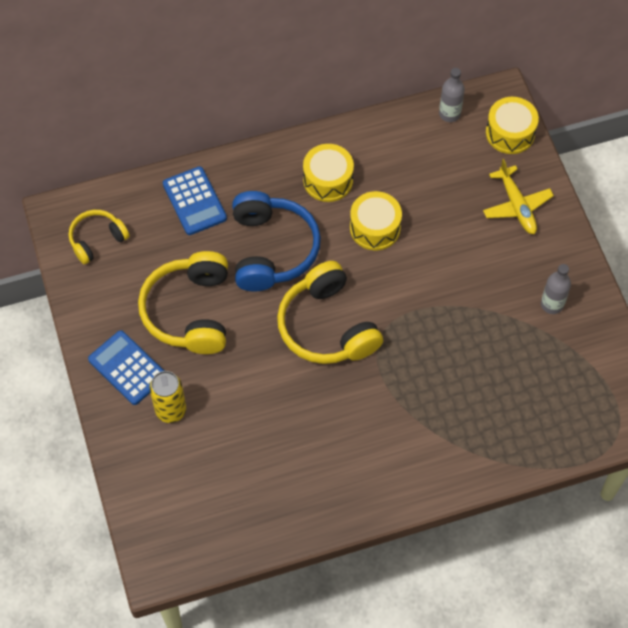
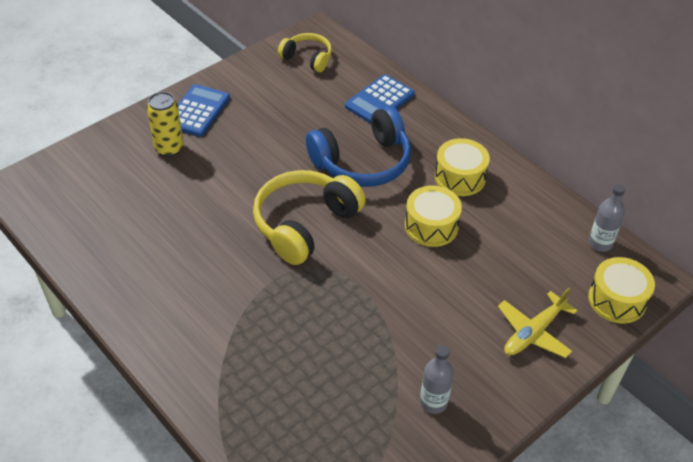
camera: 65 degrees right, 15 degrees down
yellow headphones [138,251,228,354] -> none

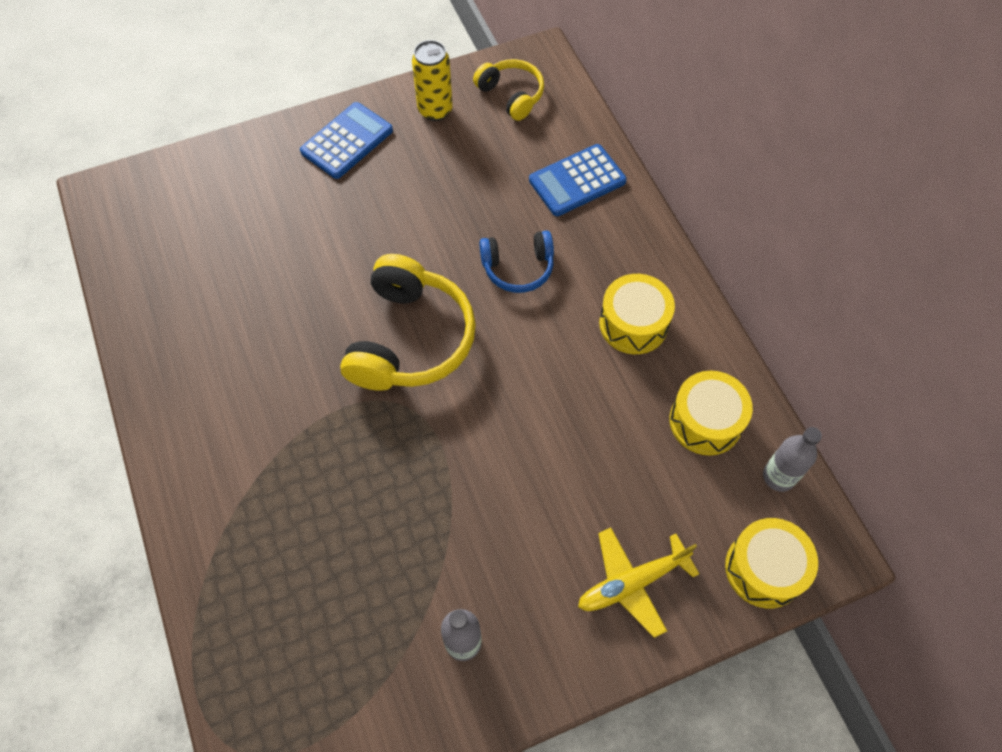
camera: 20 degrees right, 15 degrees up
yellow can [147,92,184,157] -> yellow can moved to [412,40,453,121]
yellow headphones [253,170,366,265] -> yellow headphones turned 135 degrees clockwise [340,254,476,391]
blue headphones [306,106,411,187] -> blue headphones [479,231,554,293], size x0.57
yellow drum [405,186,462,247] -> yellow drum moved to [670,371,753,455]

